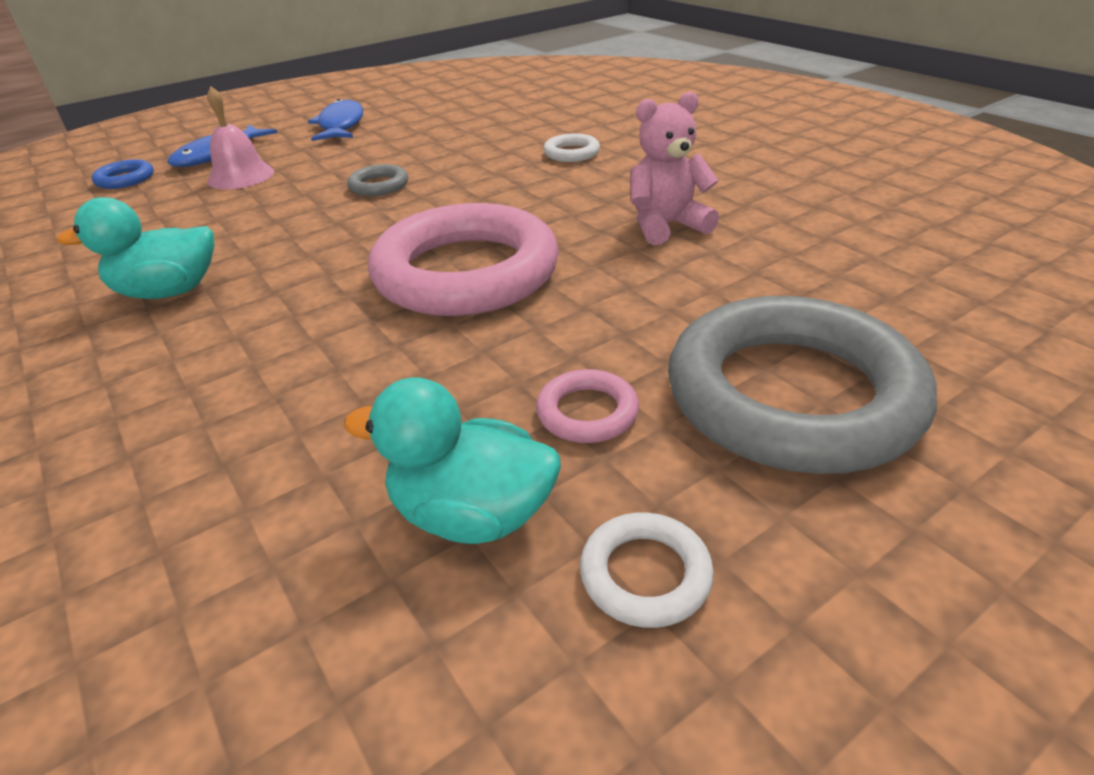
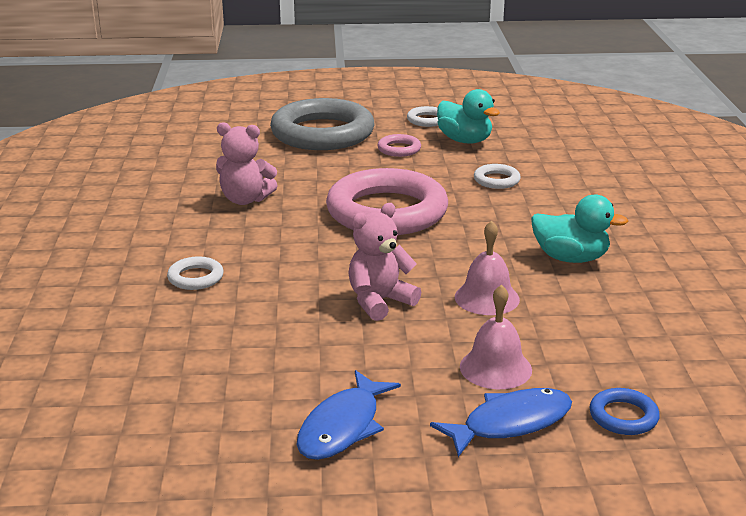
camera: 150 degrees left, 10 degrees down
grey ring [347,164,408,196] -> pink teddy bear [349,203,421,321]
none -> pink bell [455,221,520,315]
none -> white ring [474,164,521,189]

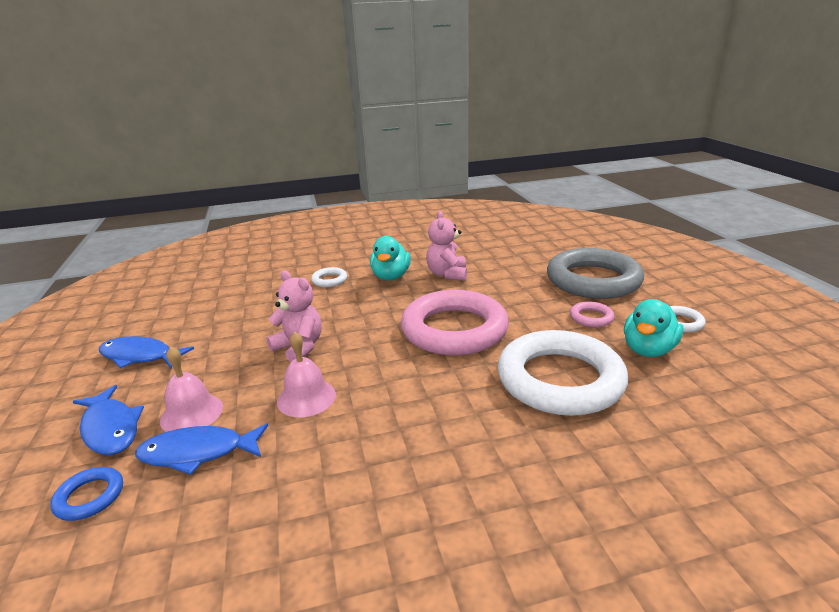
camera: 80 degrees right, 0 degrees up
white ring [474,164,521,189] -> white ring [498,330,628,416], size x2.45
turquoise duck [531,194,628,263] -> turquoise duck moved to [370,236,411,281]
none -> blue fish [135,423,268,475]

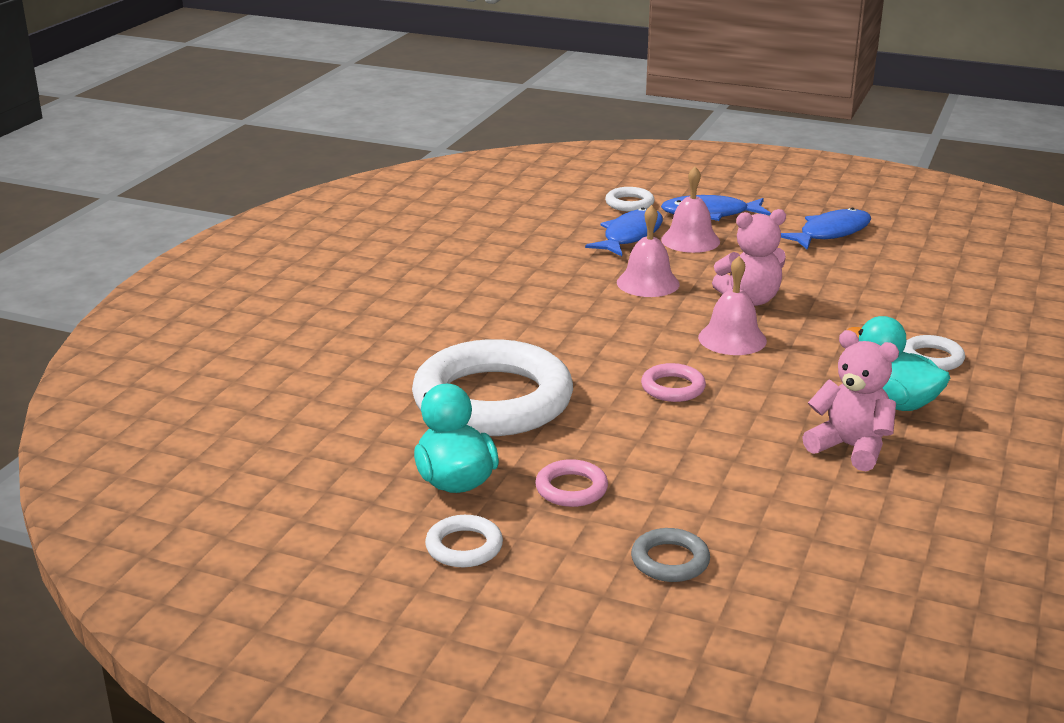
camera: 125 degrees right, 0 degrees up
blue ring [50,467,123,521] -> white ring [605,187,654,212]
pink ring [401,290,509,356] -> pink ring [641,363,706,402], size x0.41
grey ring [547,248,644,299] -> grey ring [631,528,710,582], size x0.41
none -> pink bell [698,256,767,355]

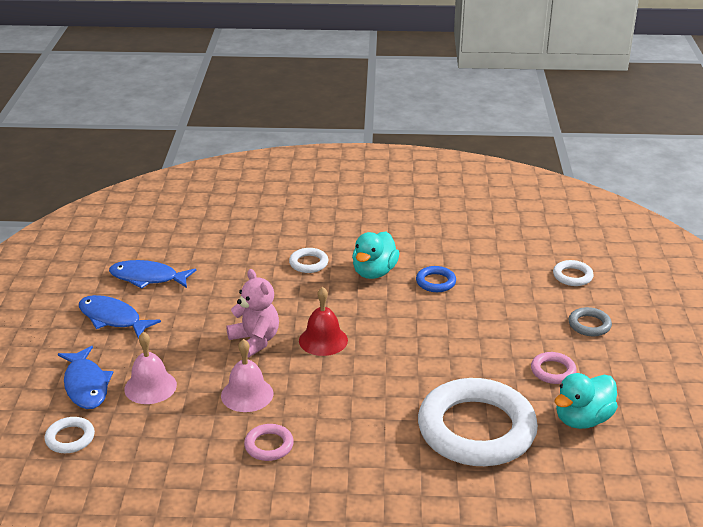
camera: 110 degrees left, 5 degrees up
white ring [425,515,503,567] -> white ring moved to [553,260,594,286]
blue fish [585,208,663,256] -> blue fish moved to [109,260,196,289]
pink ring [641,363,706,402] -> pink ring moved to [244,424,294,461]
pink bell [698,256,767,355] -> red bell [299,287,348,356]
pink teddy bear [802,330,899,471] -> blue ring [416,266,456,292]

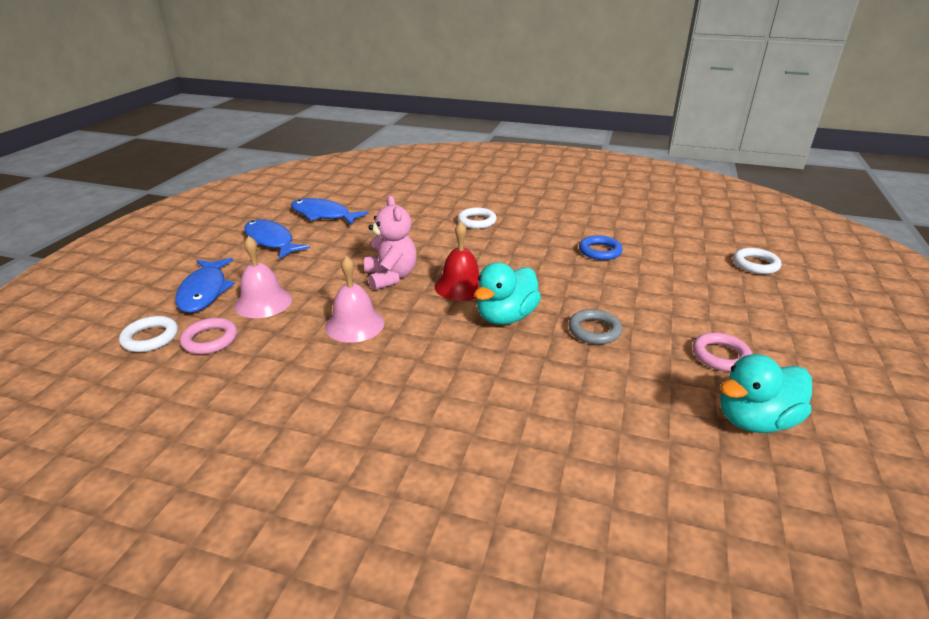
camera: 15 degrees right, 0 degrees up
pink ring [244,424,294,461] -> pink ring moved to [180,318,237,354]
turquoise duck [352,231,400,279] -> turquoise duck moved to [474,262,541,325]
white ring [418,378,538,466] -> none
grey ring [568,307,612,336] -> grey ring moved to [569,309,622,344]

